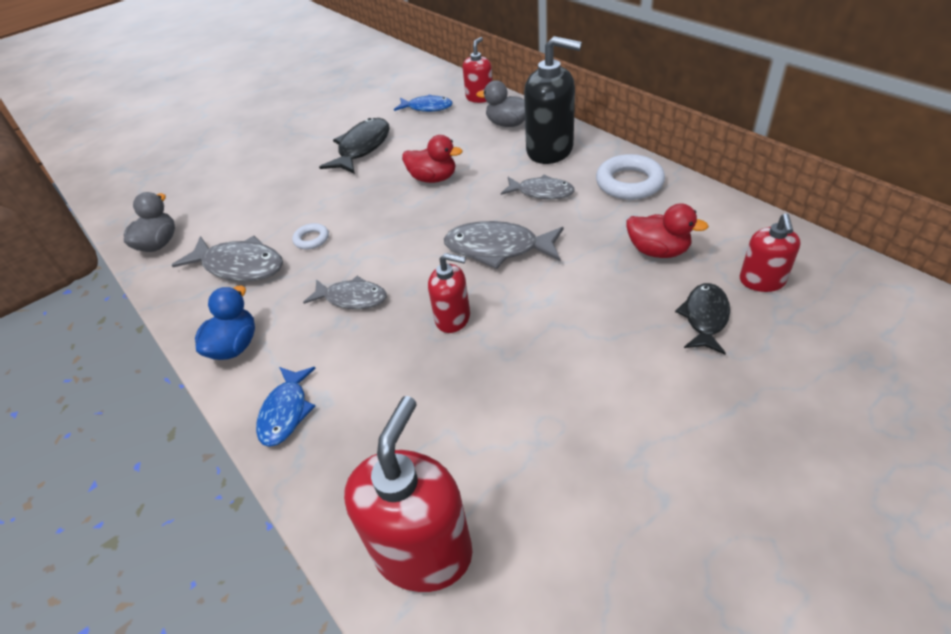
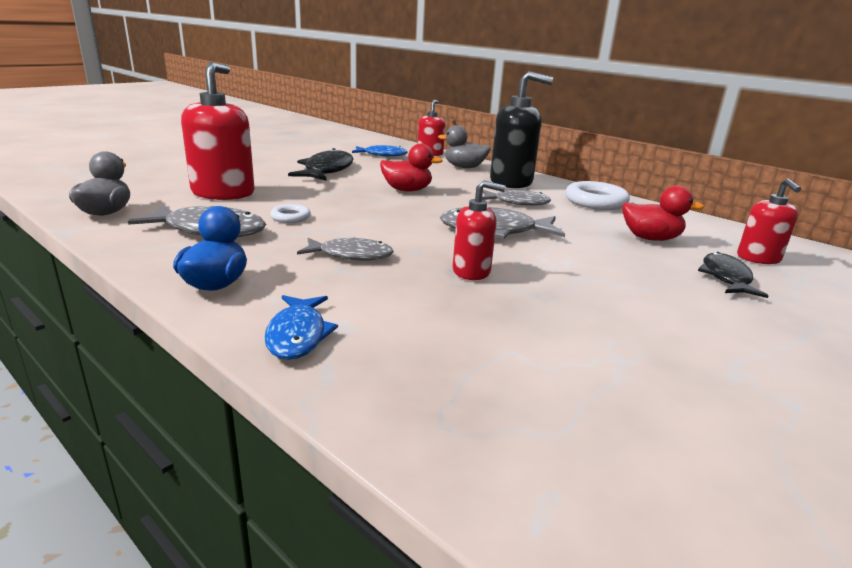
camera: 15 degrees left, 20 degrees down
red soap dispenser [344,396,472,592] -> red soap dispenser moved to [181,62,255,200]

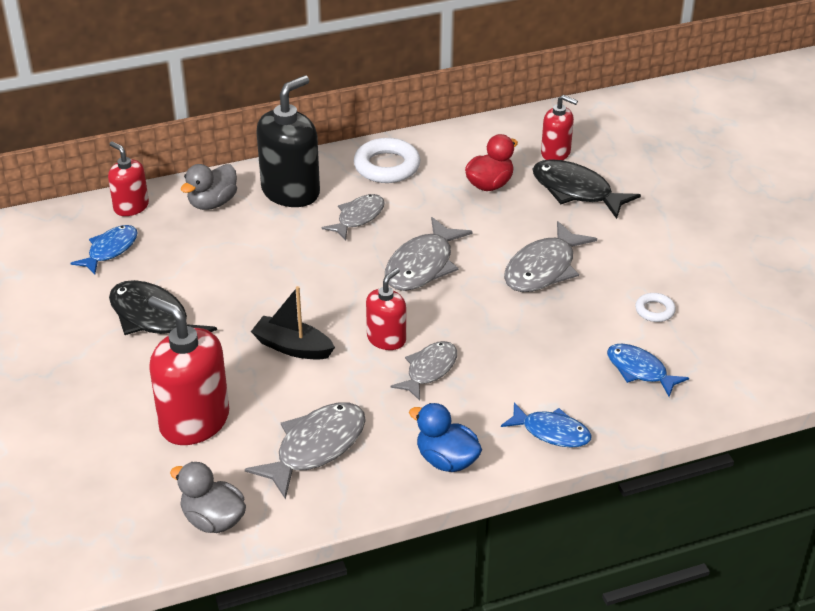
camera: 60 degrees left, 15 degrees up
white ring [270,204,311,223] -> white ring moved to [635,293,676,322]
red duck [380,144,443,191] -> none
red soap dispenser [453,181,506,280] -> red soap dispenser moved to [366,268,406,350]
black fish [698,252,768,298] -> black fish [533,159,641,219], size x1.51
none -> black boat [251,286,335,360]
none -> grey fish [504,221,597,292]
none -> blue fish [607,344,689,397]

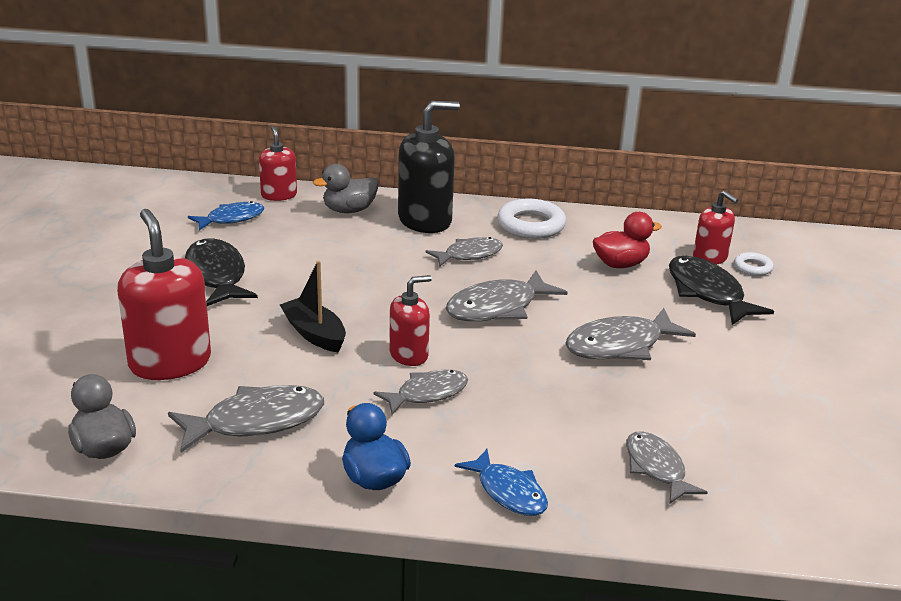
camera: 25 degrees right, 10 degrees down
blue fish [607,344,689,397] -> grey fish [626,431,708,504]
white ring [635,293,676,322] -> white ring moved to [734,252,774,276]

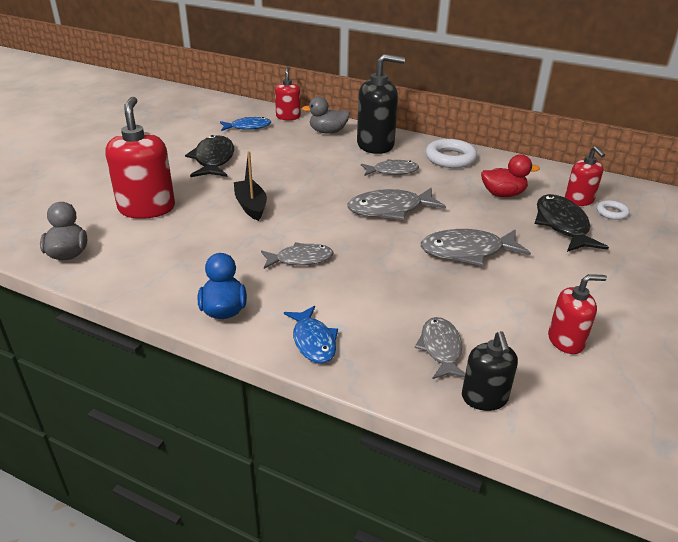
camera: 20 degrees right, 5 degrees up
grey fish [168,385,324,452] -> none
red soap dispenser [389,275,432,366] -> red soap dispenser moved to [548,274,607,354]
none -> black soap dispenser [462,331,518,411]

